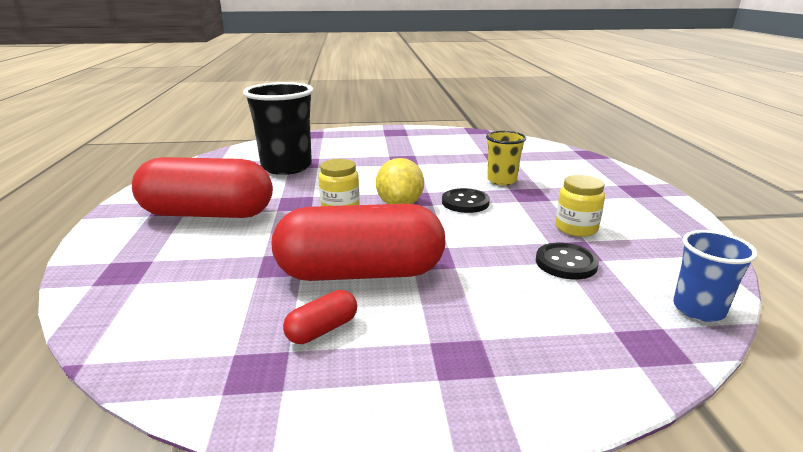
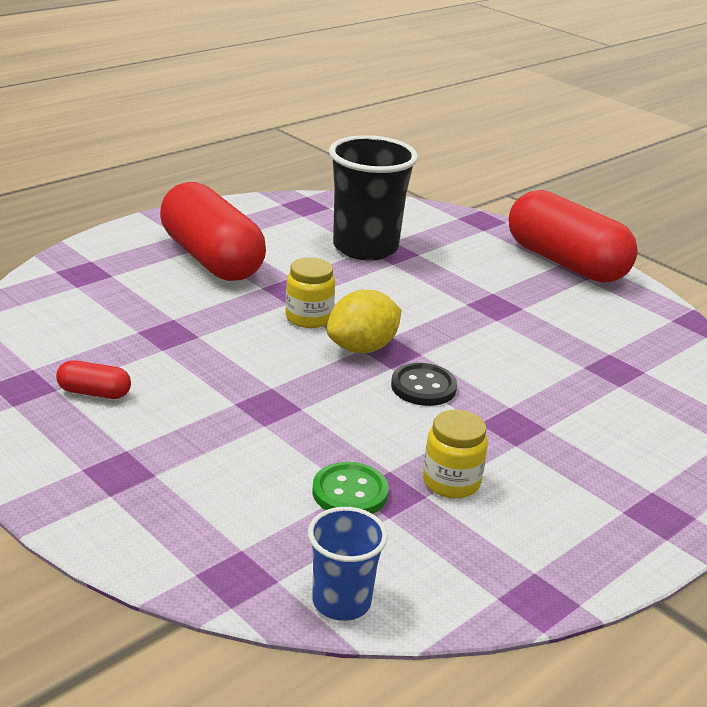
camera: 50 degrees right, 5 degrees up
red capsule [272,204,445,281] -> red capsule moved to [509,190,638,283]
yellow cup [486,131,526,185] -> none
black button [536,243,599,279] -> green button [312,462,389,514]

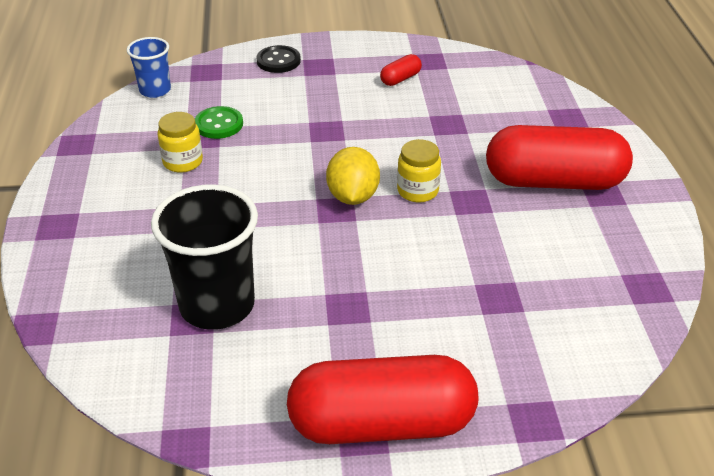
camera: 130 degrees right, 10 degrees up
black cup [329,135,418,261] -> black cup moved to [151,185,258,330]
black button [391,363,457,406] -> black button moved to [256,45,301,73]

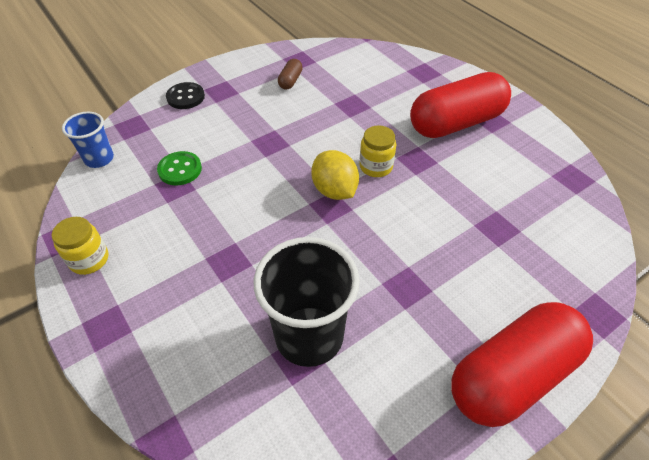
camera: 30 degrees left, 10 degrees up
yellow jar [158,112,203,173] -> yellow jar moved to [52,217,108,275]
red capsule [380,54,422,86] -> brown capsule [278,59,303,90]

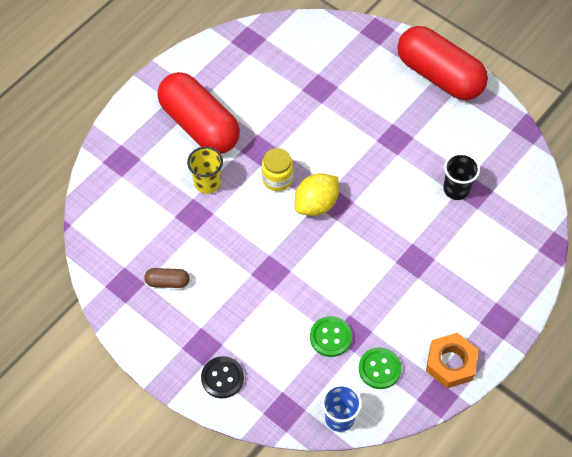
camera: 105 degrees left, 10 degrees up
yellow jar [52,217,108,275] -> orange nut [426,333,479,388]
black cup [254,237,360,367] -> black cup [443,153,480,200], size x0.55
none -> yellow cup [187,146,223,194]
none -> green button [359,347,402,389]

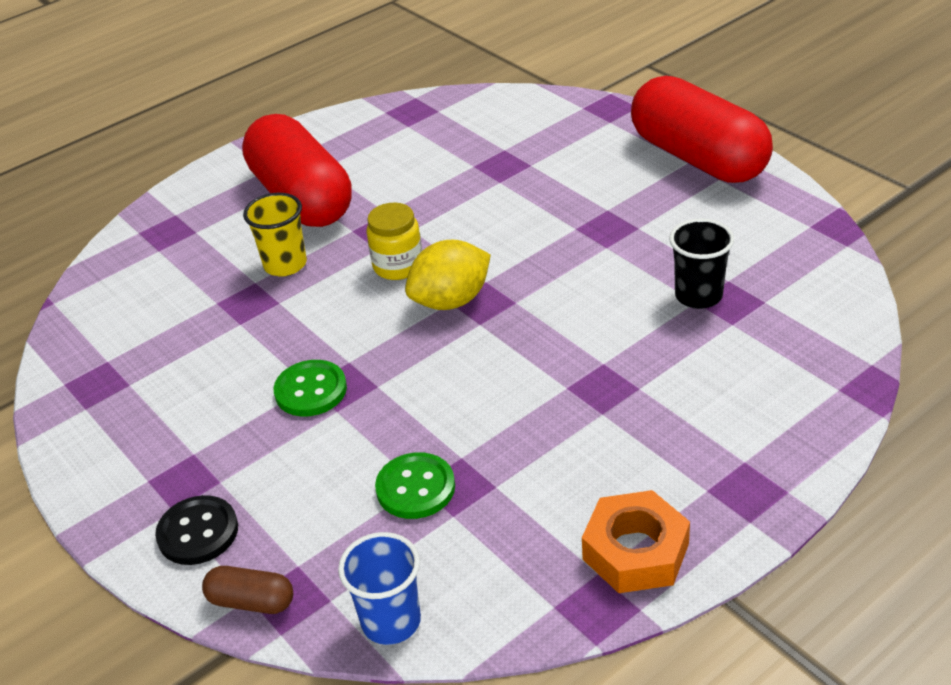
camera: 15 degrees right, 20 degrees down
brown capsule [144,268,189,288] -> brown capsule moved to [202,566,293,614]
green button [359,347,402,389] -> green button moved to [273,360,347,416]

